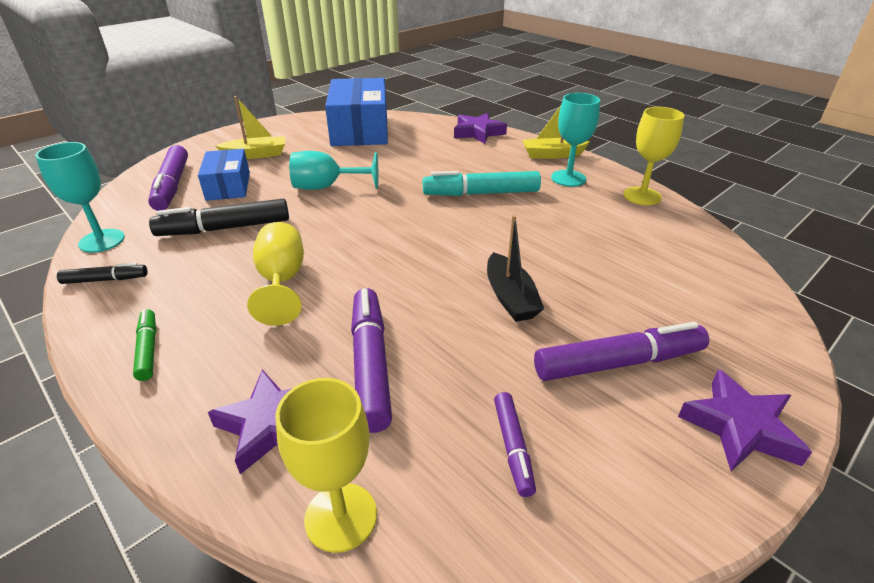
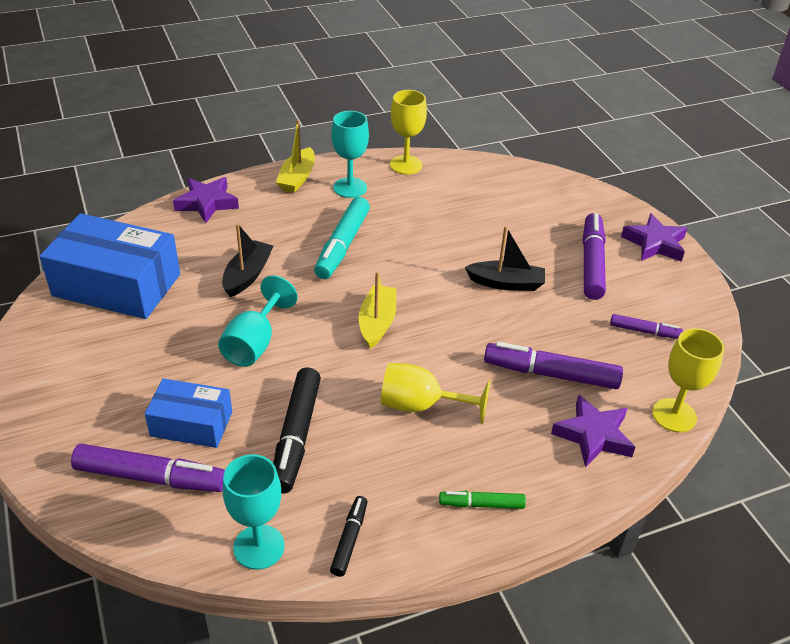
camera: 70 degrees left, 5 degrees up
yellow boat [216,96,285,159] -> yellow boat moved to [359,272,396,349]
none -> black boat [222,223,273,297]

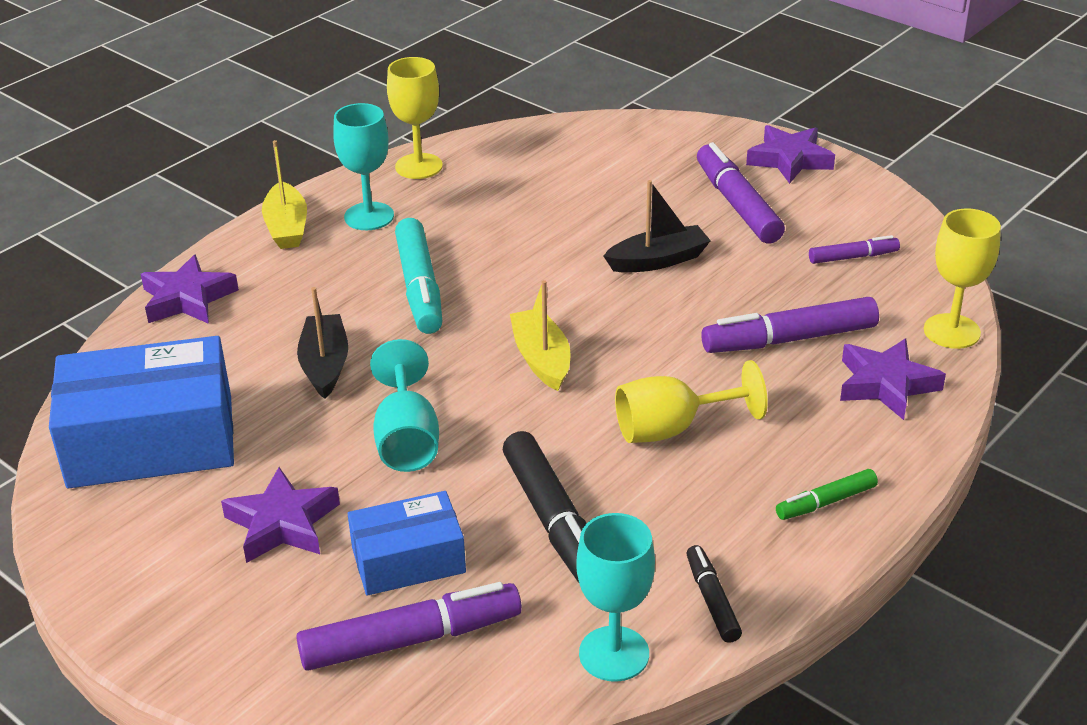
camera: 25 degrees left, 5 degrees down
none -> purple star [221,467,340,563]

